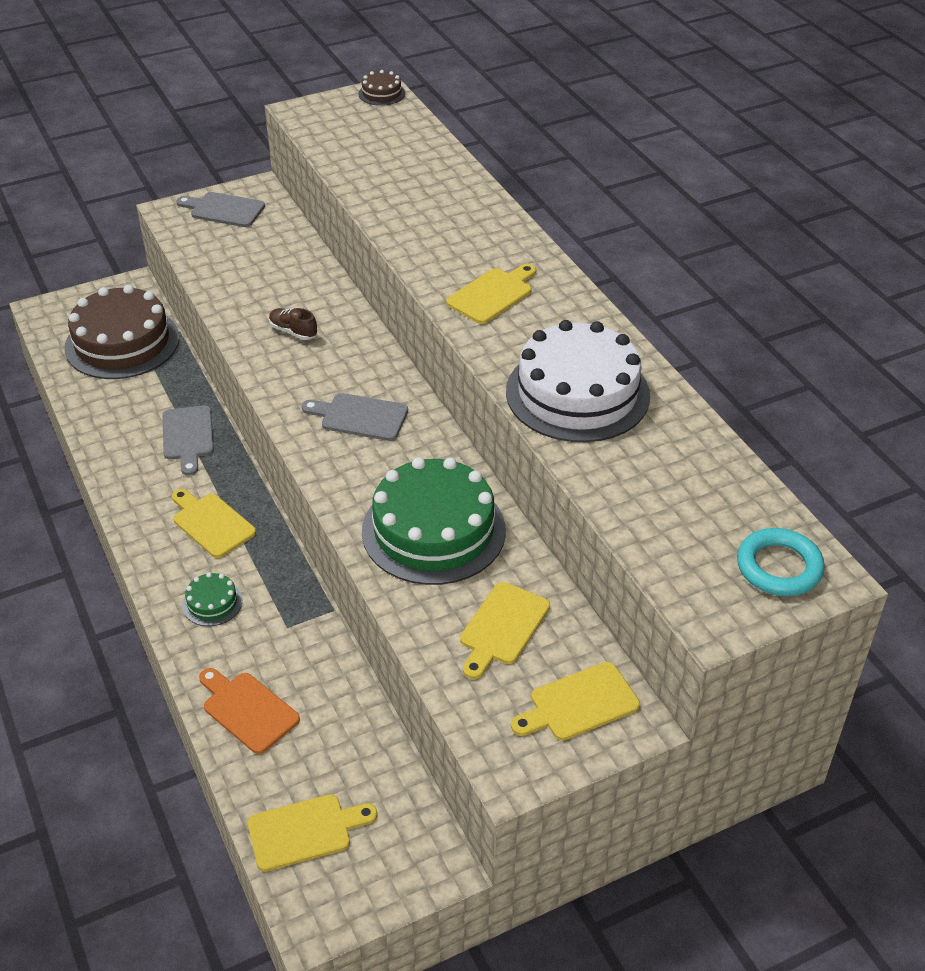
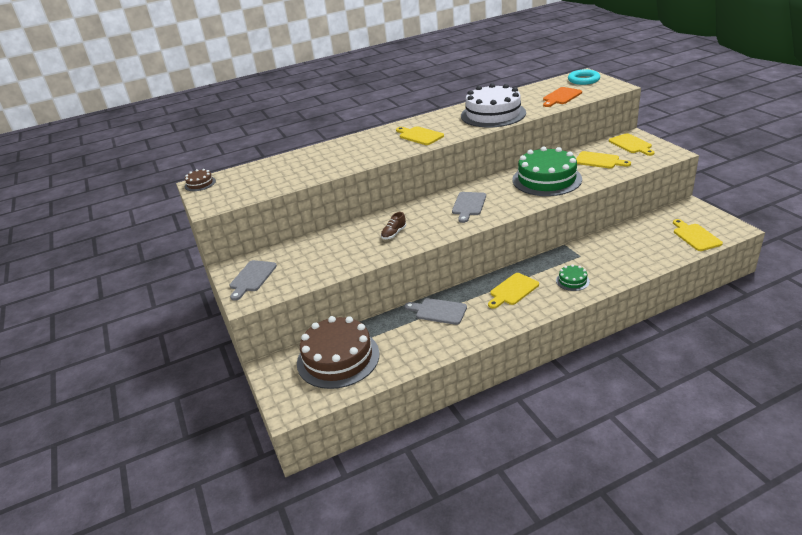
camera: 85 degrees left, 10 degrees down
grey cutting board [162,405,214,475] -> grey cutting board turned 150 degrees counterclockwise [405,298,467,325]
orange cutting board [199,668,300,754] -> orange cutting board moved to [543,87,582,107]

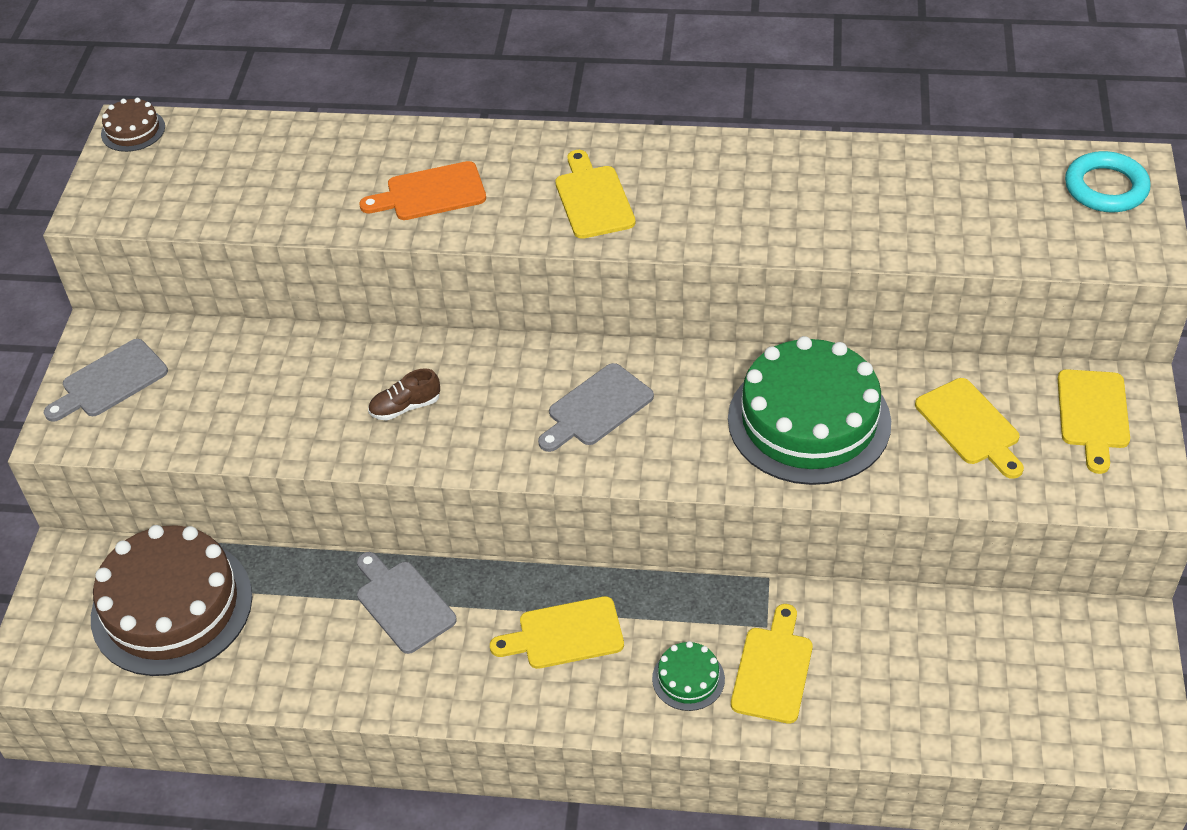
camera: 30 degrees right, 15 degrees up
white cake [461,83,526,127] -> none
orange cutting board [543,87,582,107] -> orange cutting board moved to [359,161,486,220]
yellow cutting board [673,219,723,251] -> yellow cutting board moved to [731,604,813,724]

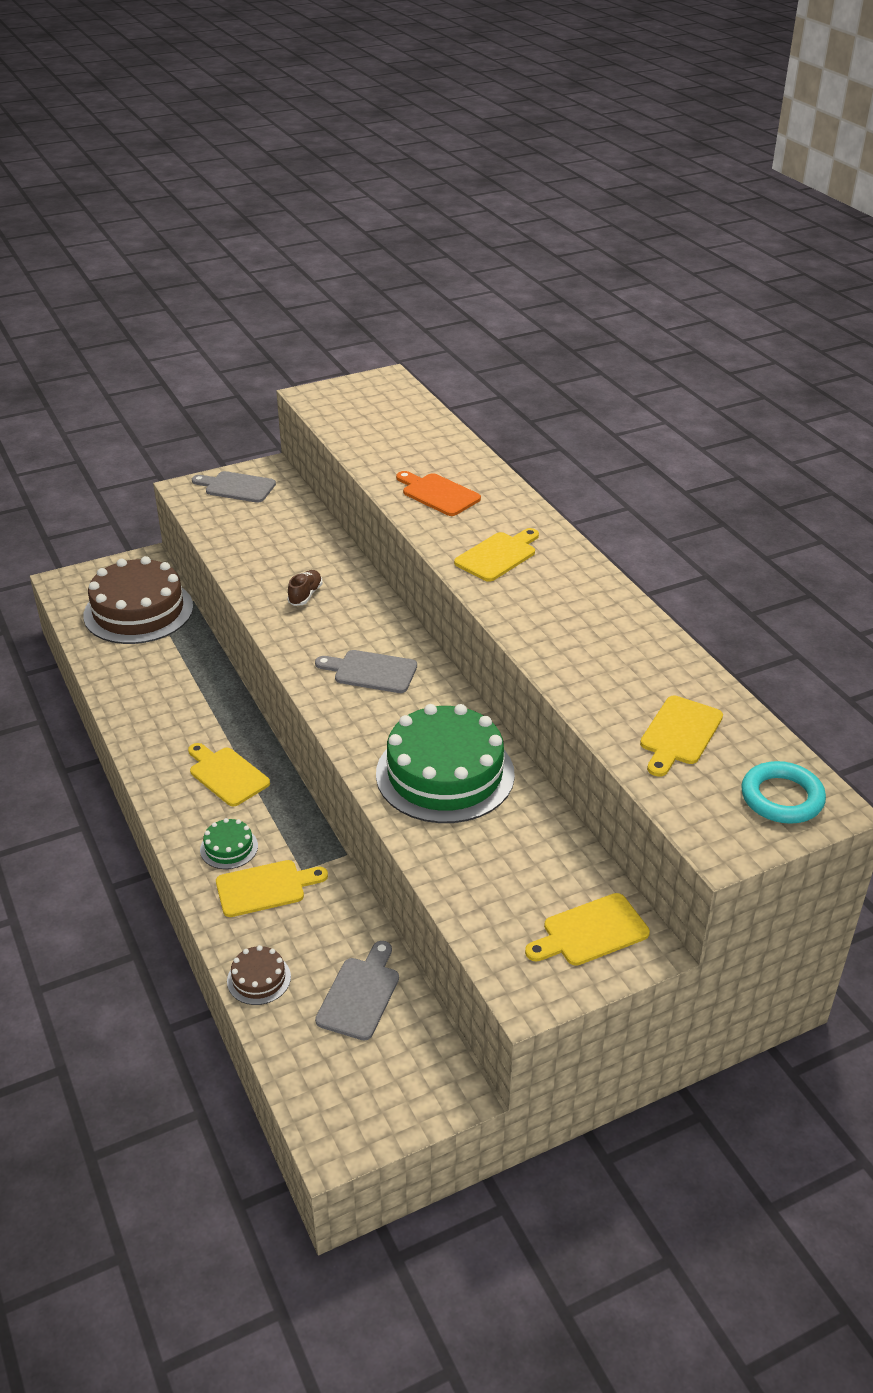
camera: 55 degrees right, 10 degrees down
brown cake [101,98,165,152] -> brown cake moved to [227,945,291,1005]
grey cutting board [357,552,457,654] -> grey cutting board moved to [315,941,399,1041]
brown shoe [368,368,440,421] -> brown shoe turned 75 degrees clockwise [287,570,323,606]
yellow cutting board [915,378,1024,479] -> yellow cutting board moved to [640,696,723,777]

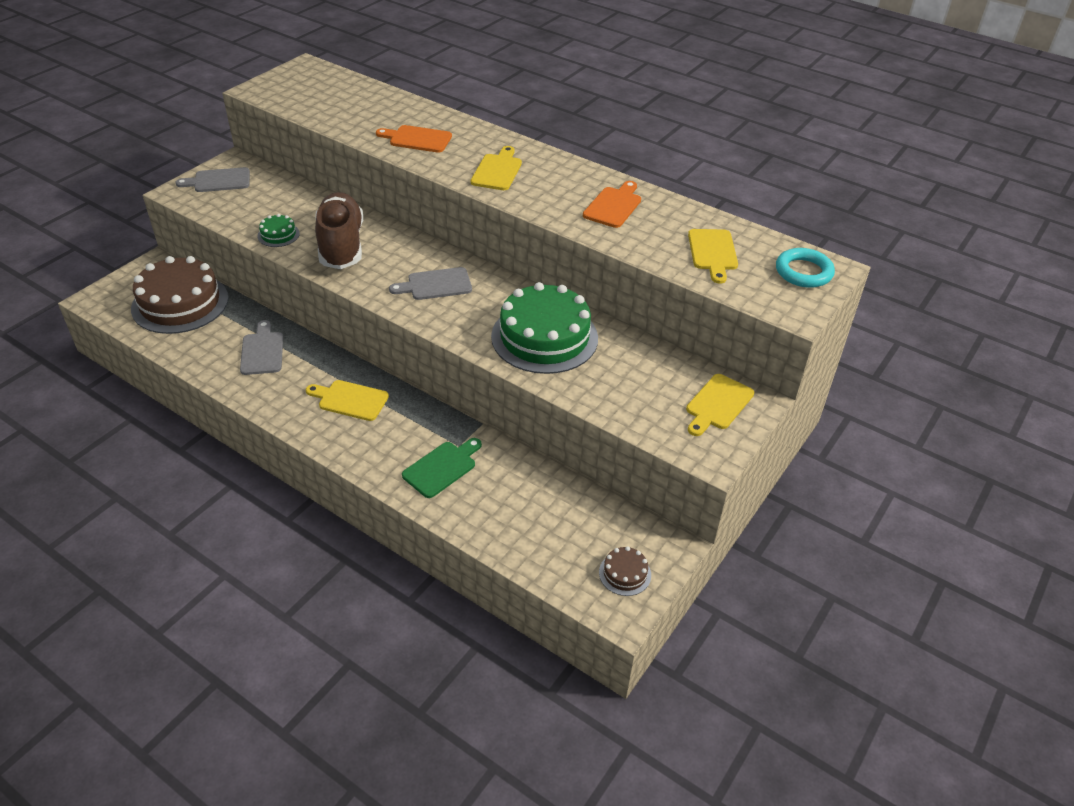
camera: 30 degrees left, 5 degrees up
green cake [200,818,258,869] -> green cake moved to [257,214,300,247]
yellow cutting board [216,860,328,917] -> green cutting board [402,438,482,498]
brown cake [227,945,291,1005] -> brown cake moved to [599,546,651,596]
brown shoe [287,570,323,606] -> brown shoe [315,192,363,269], size x2.47
grey cutting board [315,941,399,1041] -> grey cutting board moved to [240,320,283,375]
none -> orange cutting board [583,181,641,228]

